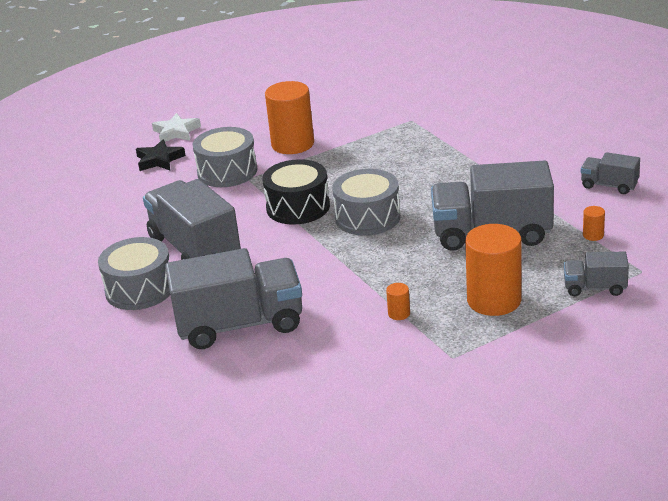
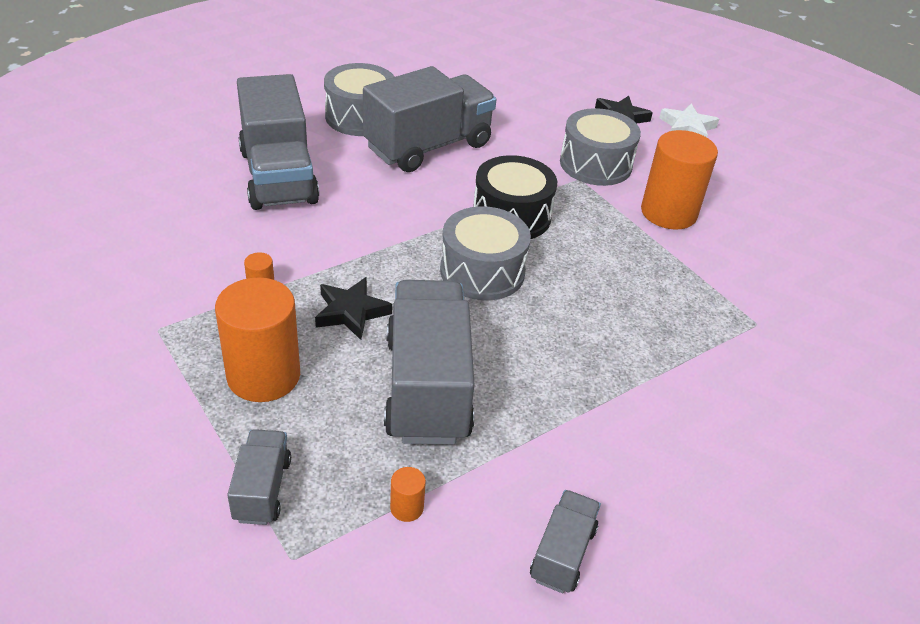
camera: 80 degrees right, 10 degrees up
none -> black star [315,277,392,340]

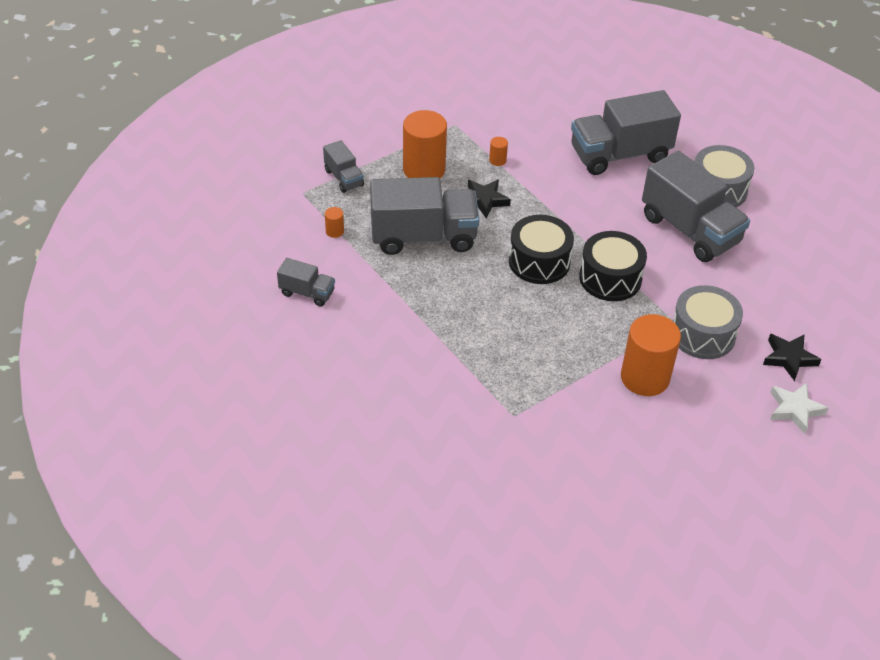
camera: 90 degrees right, 5 degrees up
grey truck [227,429,291,525] -> grey truck turned 60 degrees clockwise [323,140,364,193]
grey drum [440,206,531,300] -> black drum [509,215,574,284]

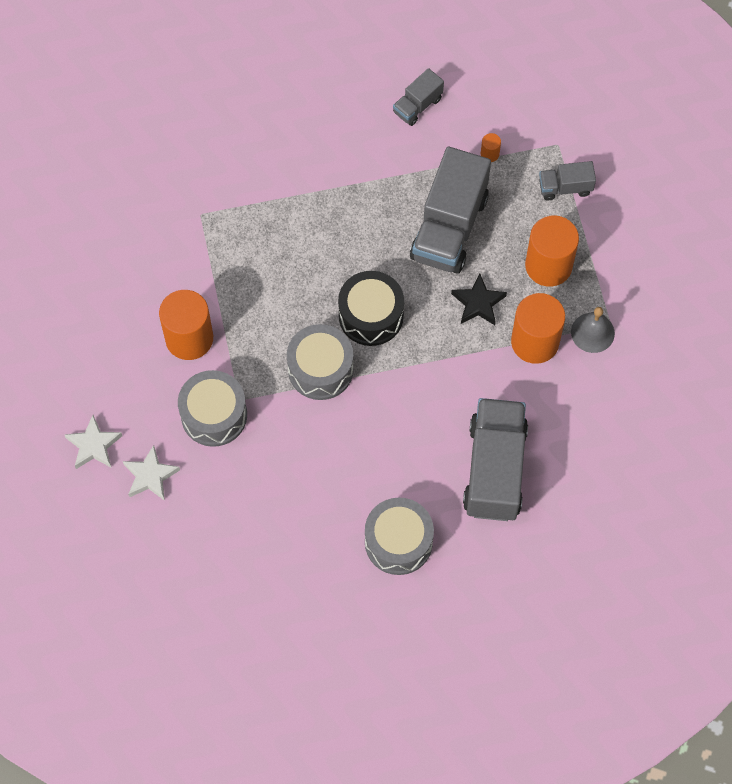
camera: 115 degrees right, 20 degrees up
orange cylinder [489,137,508,166] -> orange cylinder [511,293,565,364], size x2.44
black drum [579,231,647,301] -> grey drum [287,324,354,400]
grey truck [642,151,750,262] -> none
black star [763,334,821,381] -> white star [123,445,180,501]
none -> grey bell [571,307,615,353]

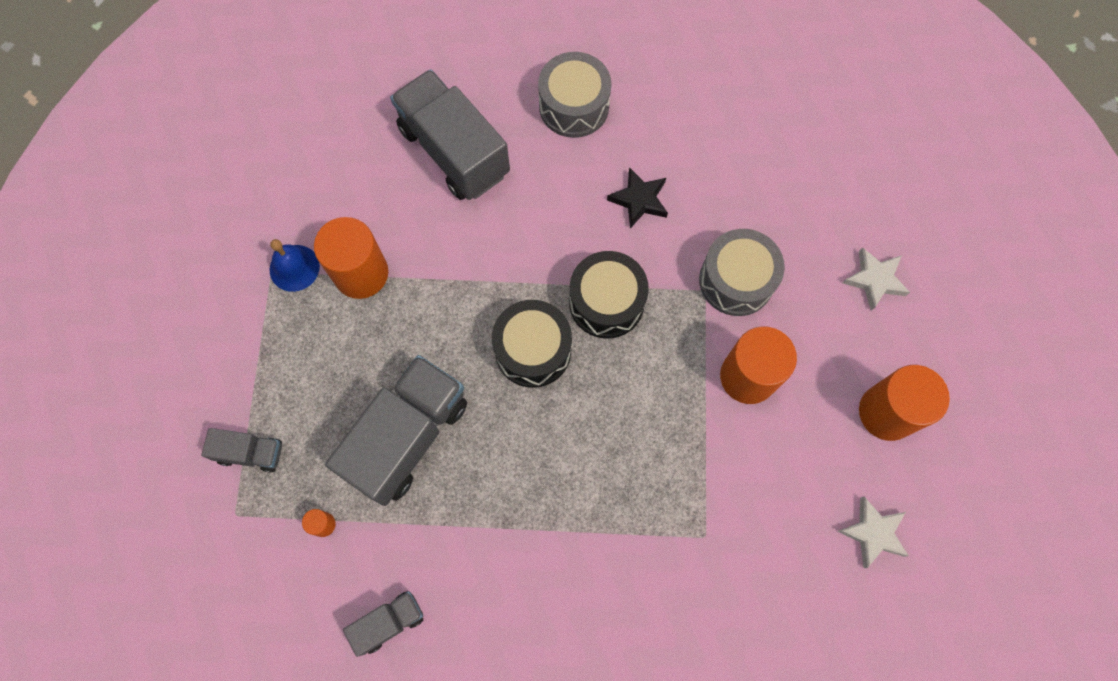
camera: 165 degrees left, 5 degrees up
white star [123,445,180,501] -> white star moved to [837,496,909,568]
grey drum [287,324,354,400] -> black drum [569,251,649,339]
black star [451,273,507,325] -> black star moved to [607,167,668,229]
grey truck [463,398,528,521] -> grey truck turned 120 degrees clockwise [390,69,510,200]
orange cylinder [525,216,579,287] -> orange cylinder moved to [859,365,950,441]
grey bell [571,307,615,353] -> blue bell [269,239,320,292]

